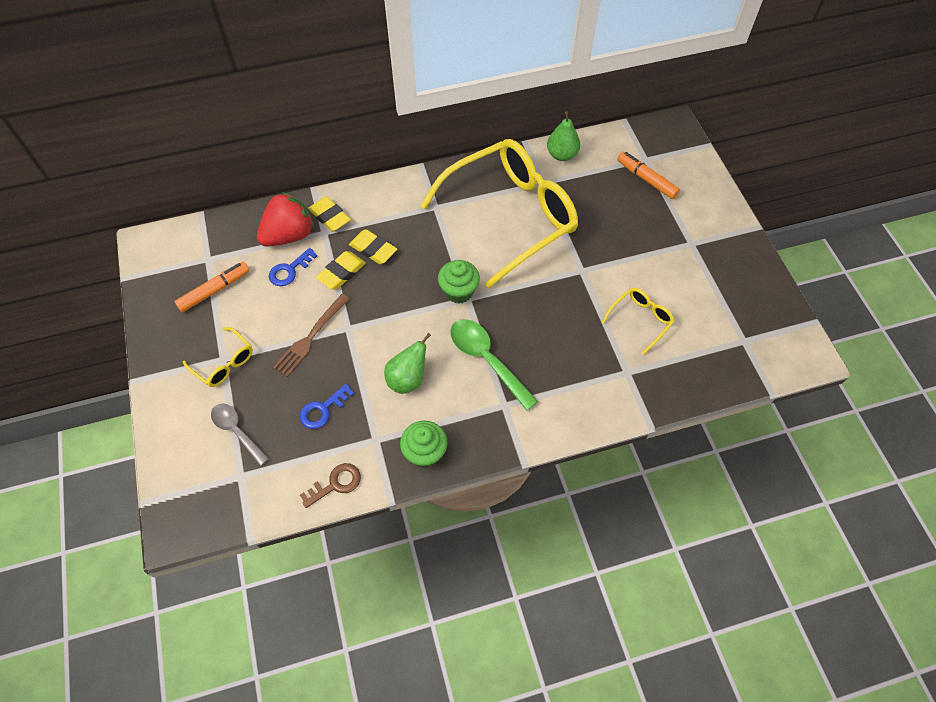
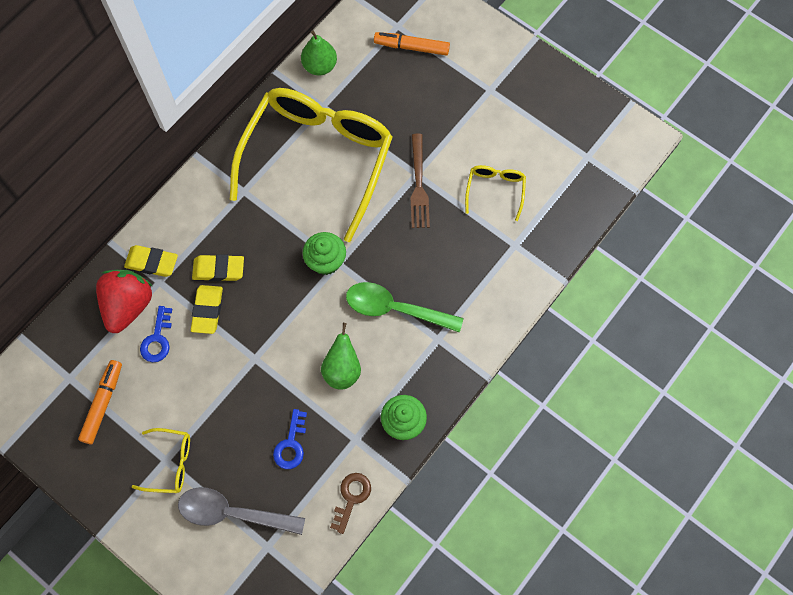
camera: 35 degrees left, 10 degrees up
grey spoon [211,404,269,466] -> grey spoon [178,487,305,535], size x1.52
brown fork [273,294,350,377] -> brown fork moved to [411,134,430,228]

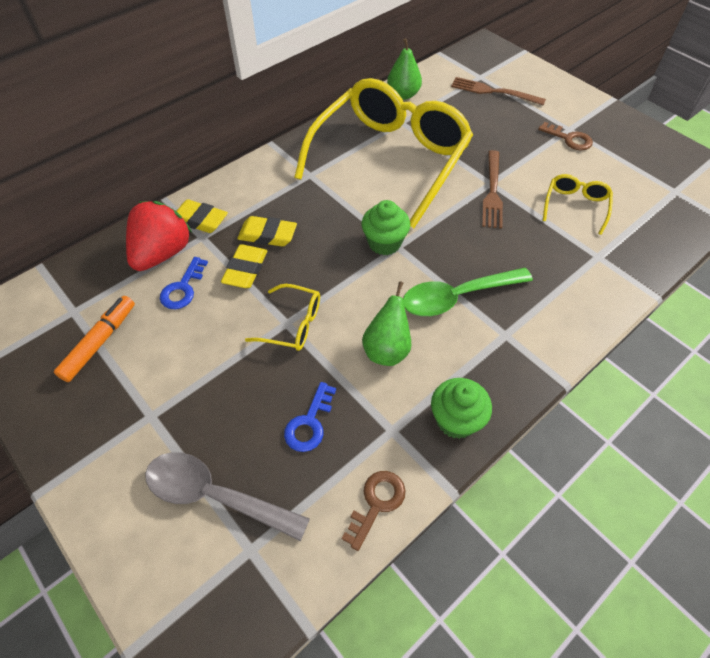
camera: 10 degrees right, 15 degrees down
yellow glasses [132,428,190,493] -> yellow glasses moved to [245,284,320,351]
green spoon [346,282,463,333] -> green spoon turned 45 degrees counterclockwise [403,268,533,316]
orange marker [374,32,450,56] -> brown fork [451,77,546,106]
none -> brown key [538,122,593,150]

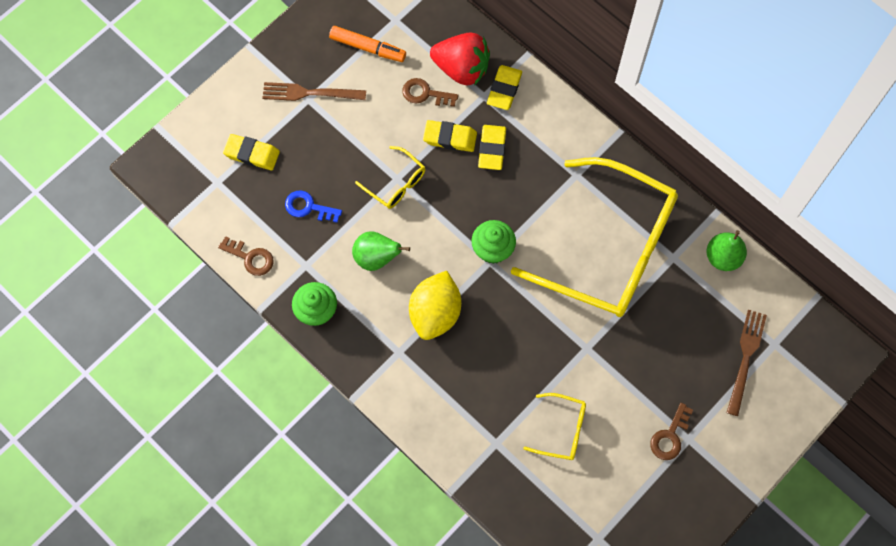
camera: 85 degrees right, 15 degrees up
grey spoon [145,452,310,541] -> yellow eraser [223,134,280,170]
blue key [160,257,208,309] -> brown key [402,78,458,107]
yellow glasses [245,284,320,351] -> yellow glasses turned 60 degrees counterclockwise [355,146,425,209]
green spoon [403,268,533,316] -> yellow lemon [409,271,461,340]
brown fork [482,150,503,229] -> brown fork moved to [263,82,366,101]

